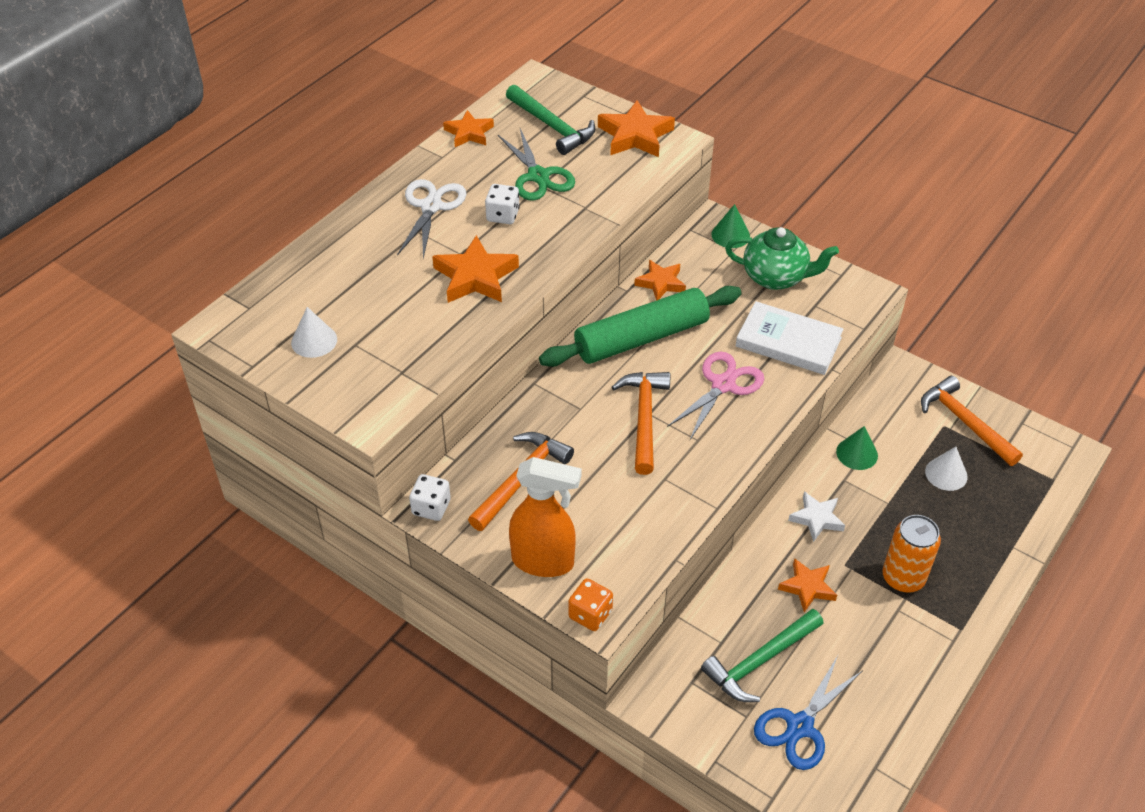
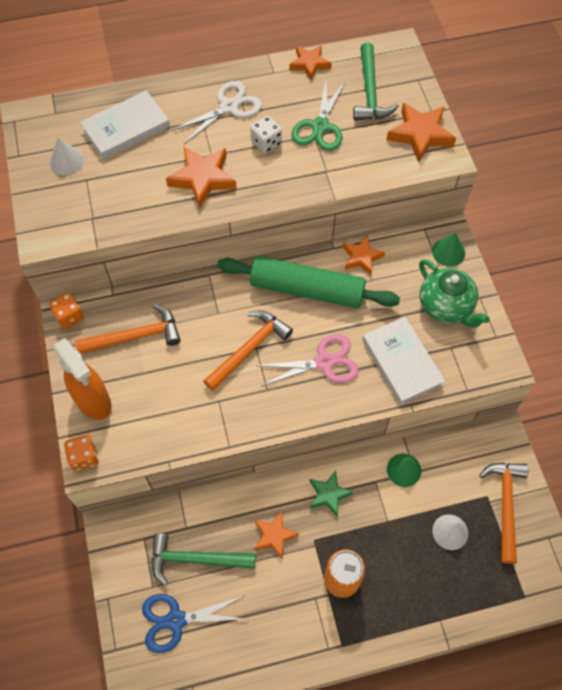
camera: 40 degrees right, 15 degrees up
white dice [409,474,451,521] -> orange dice [49,293,84,329]
white star [788,491,845,542] -> green star [310,471,353,516]
none -> white book [80,90,170,160]

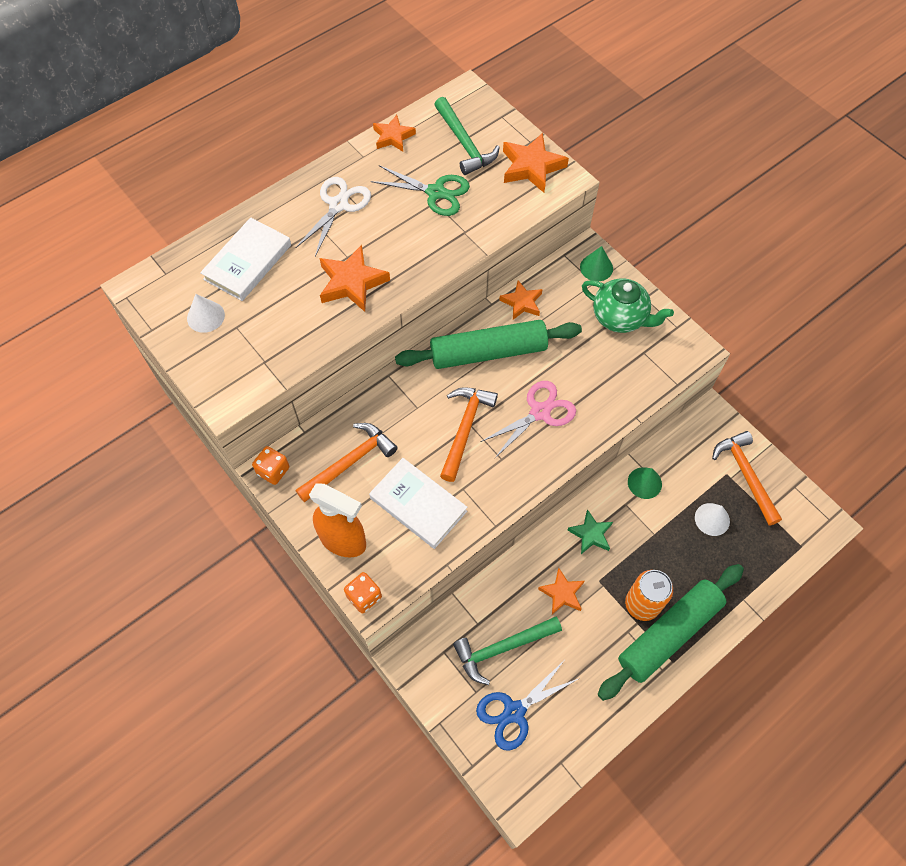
camera: 25 degrees left, 0 degrees up
white dice [250,116,282,153] -> none
green scissors [291,79,346,151] -> green scissors turned 60 degrees counterclockwise [371,165,470,216]
white book [362,317,445,405] -> white book moved to [369,458,467,549]
none -> green rolling pin [598,564,744,701]

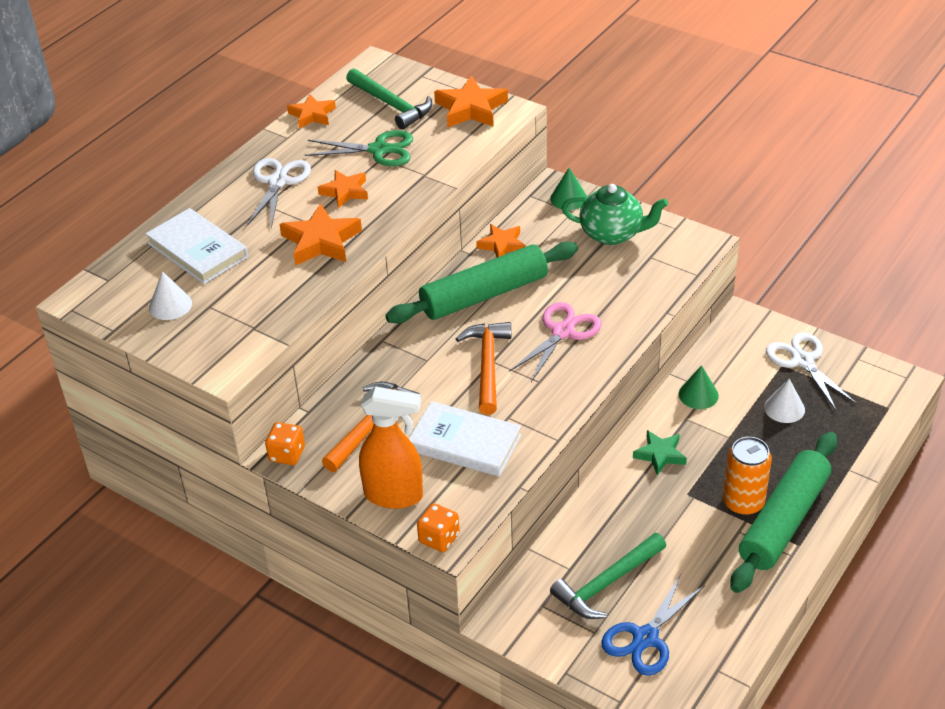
camera: 15 degrees left, 20 degrees down
white book [200,217,291,301] -> white book turned 60 degrees counterclockwise [145,208,248,284]
orange star [538,568,585,614] -> orange star moved to [318,170,368,209]
orange hammer [712,431,782,526] -> white scissors [766,333,857,410]

